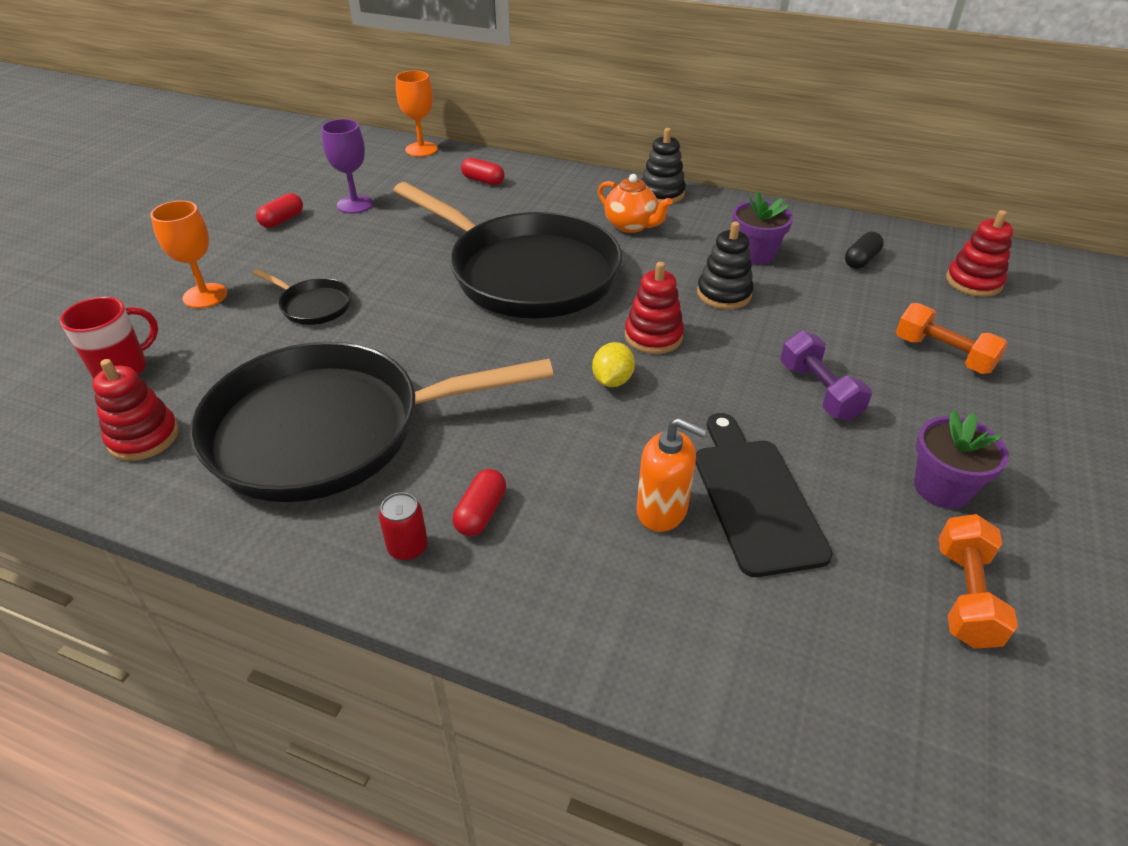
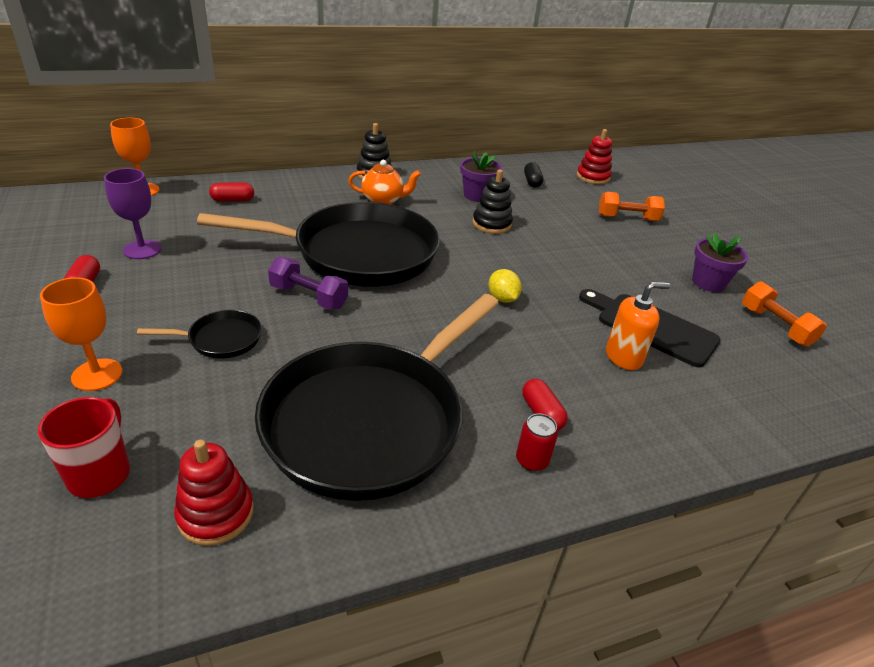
camera: 45 degrees left, 5 degrees down
red stacking toy [625,262,684,354] -> none
purple dumbbell [780,331,872,421] -> purple dumbbell moved to [268,257,348,309]

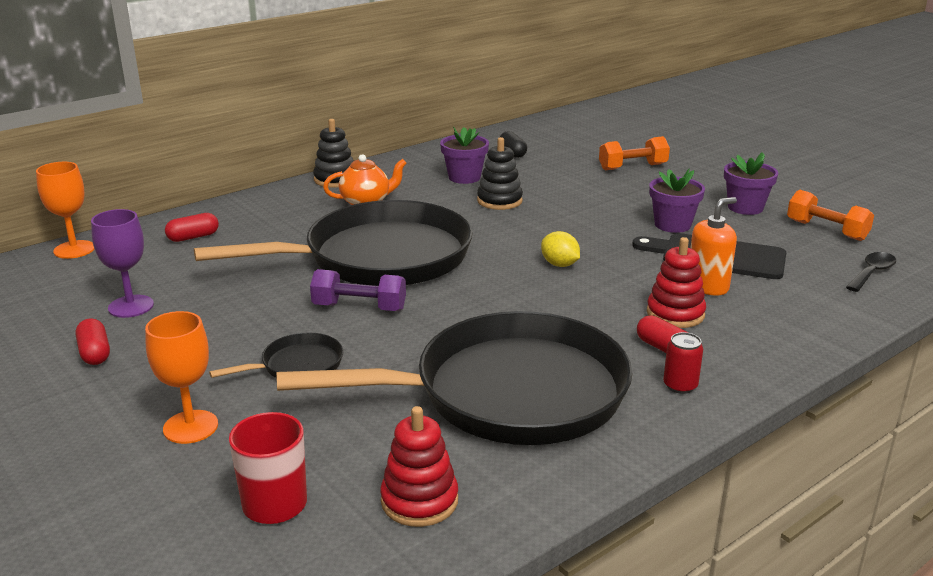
camera: 15 degrees left, 10 degrees down
black pan [255,294,499,501] -> black pan turned 120 degrees counterclockwise [276,311,632,445]
red stacking toy [577,129,612,184] -> red stacking toy moved to [647,237,706,328]
none -> purple flower pot [649,169,705,233]
none -> black spoon [846,252,896,292]

